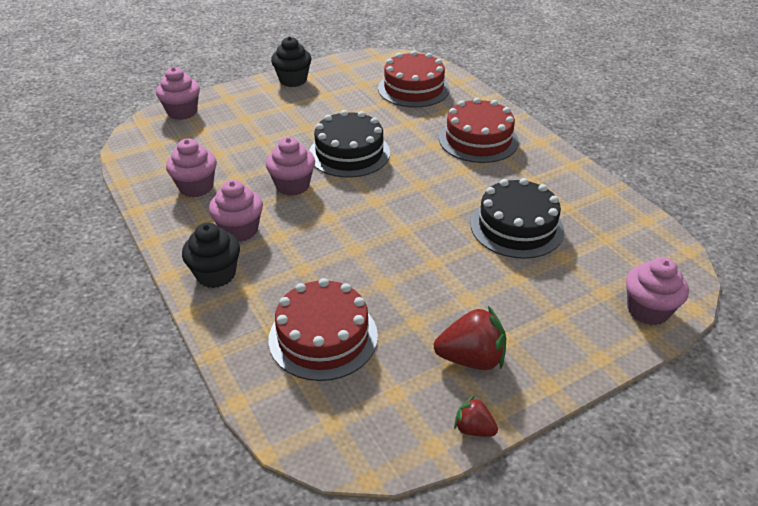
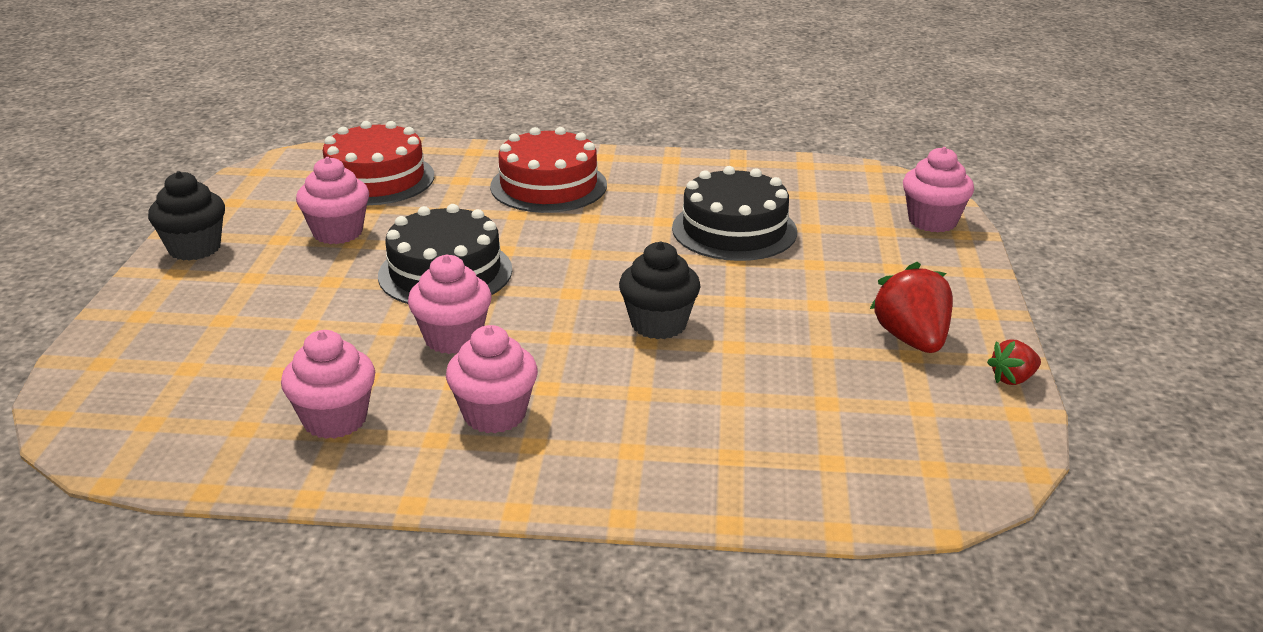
camera: 55 degrees left, 10 degrees down
pink cupcake [156,67,200,120] -> pink cupcake moved to [296,157,369,244]
black cupcake [182,222,240,288] -> black cupcake moved to [619,242,701,339]
red cake [269,278,378,381] -> none
red strawberry [434,306,506,370] -> red strawberry turned 45 degrees counterclockwise [870,262,953,353]

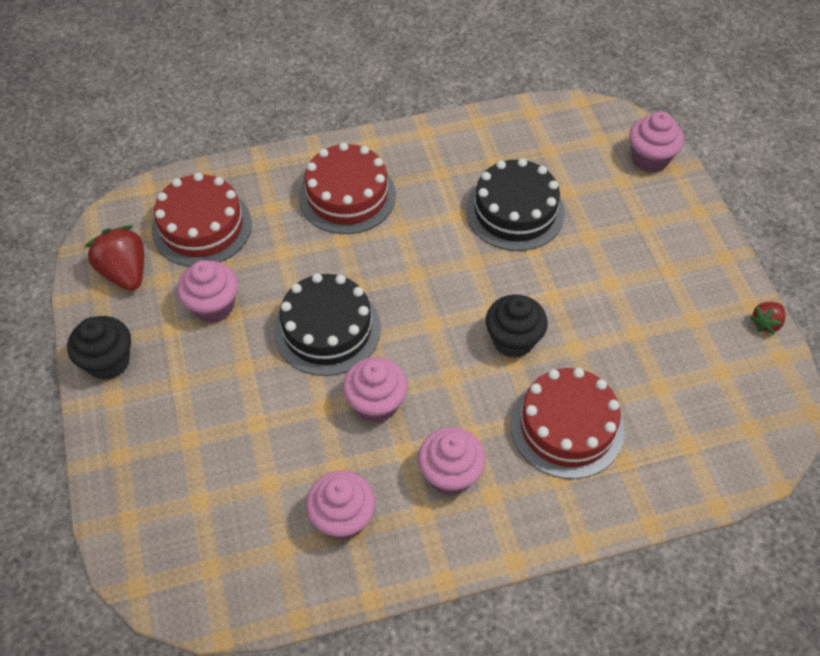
camera: 20 degrees left, 25 degrees up
red strawberry [870,262,953,353] -> red strawberry moved to [84,226,144,291]
none -> red cake [510,368,625,479]

